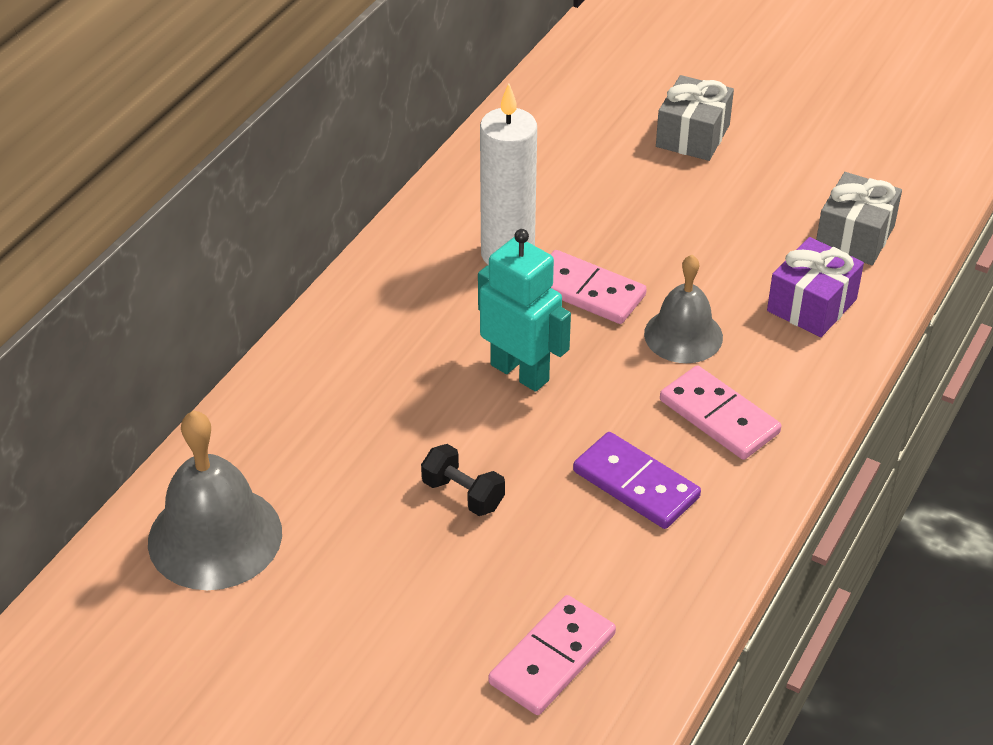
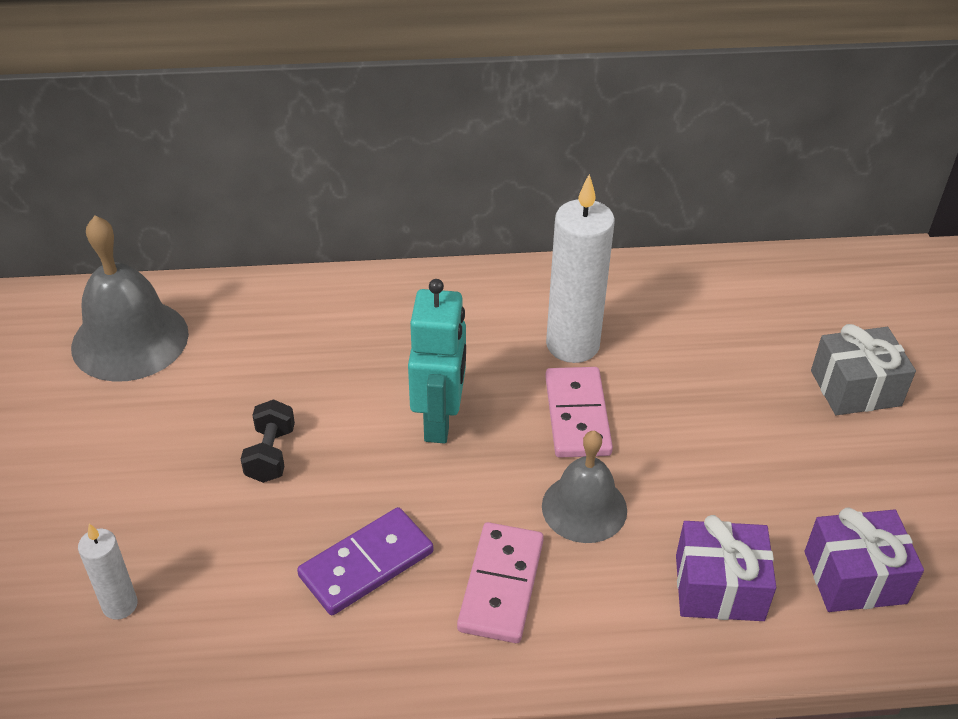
camera: 55 degrees right, 0 degrees up
pink domino [488,595,616,715] -> white candle [78,524,138,620]
purple domino [573,432,701,529] -> purple domino turned 45 degrees clockwise [297,507,433,615]
grey gift [816,172,902,265] -> purple gift [805,507,924,612]

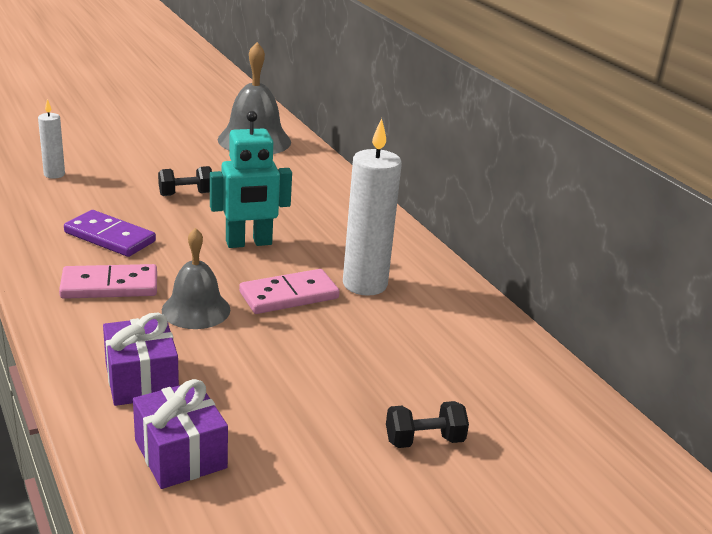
camera: 65 degrees right, 15 degrees down
grey gift [811,324,916,415] -> black dumbbell [386,401,469,448]

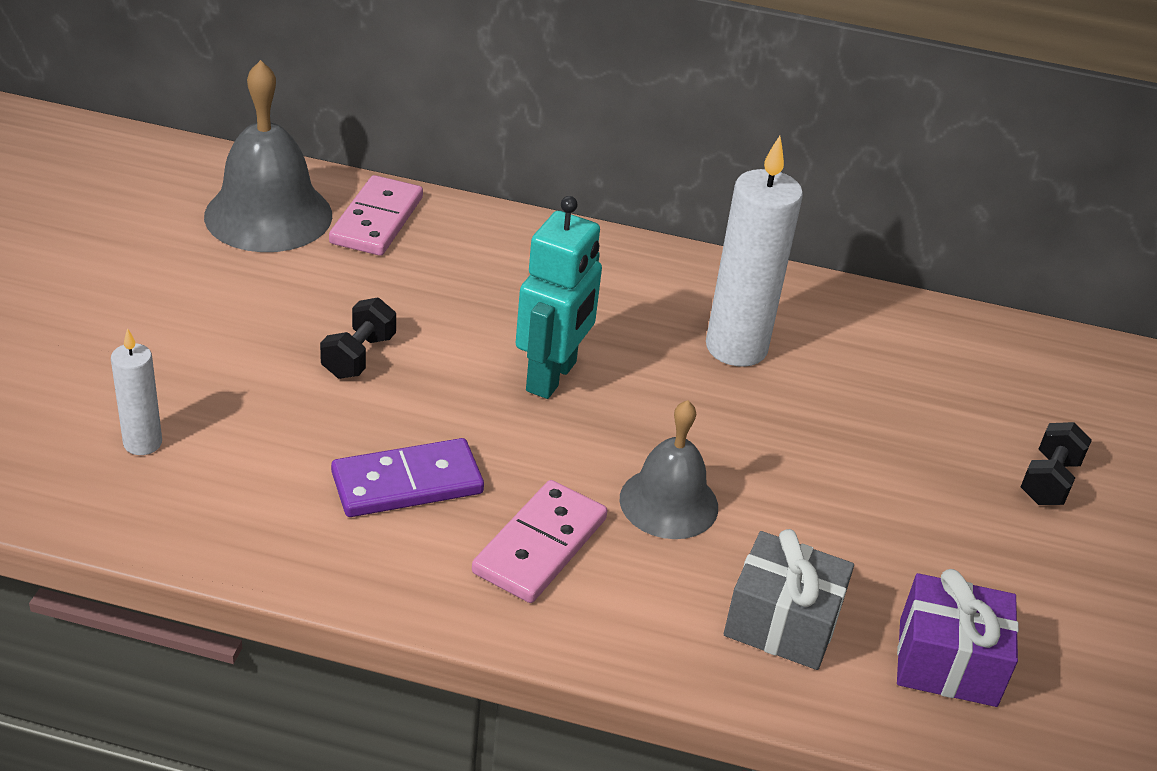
camera: 50 degrees left, 10 degrees up
purple gift [103,313,179,406] -> grey gift [724,529,854,670]
pink domino [239,269,340,314] -> pink domino moved to [329,175,423,256]

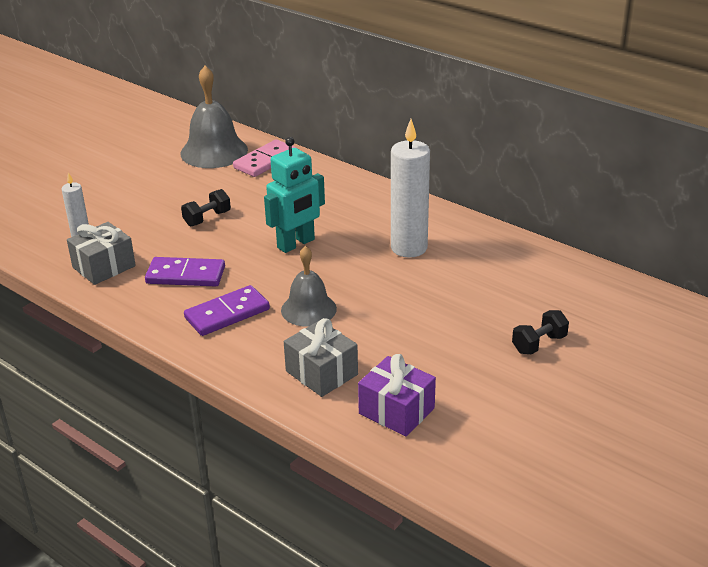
camera: 30 degrees right, 5 degrees down
pink domino [472,480,607,603] -> purple domino [184,285,270,336]
none -> grey gift [67,222,136,285]

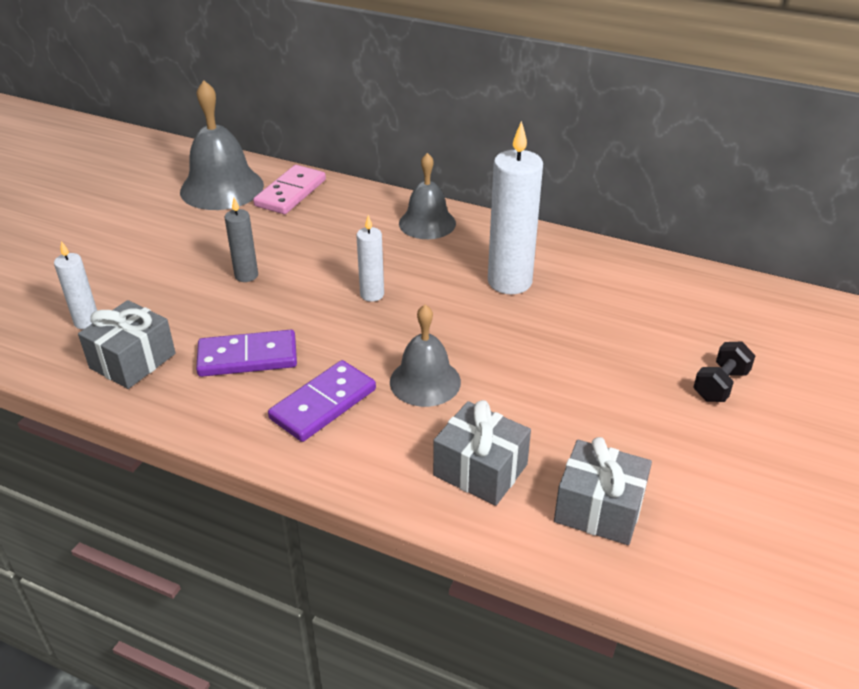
camera: 15 degrees left, 5 degrees up
black dumbbell [181,189,231,226] -> grey candle [225,198,258,282]
turquoise robot [264,137,325,253] -> white candle [356,215,384,302]
purple gift [358,354,436,436] -> grey gift [554,437,652,545]
none -> grey bell [399,153,456,239]

